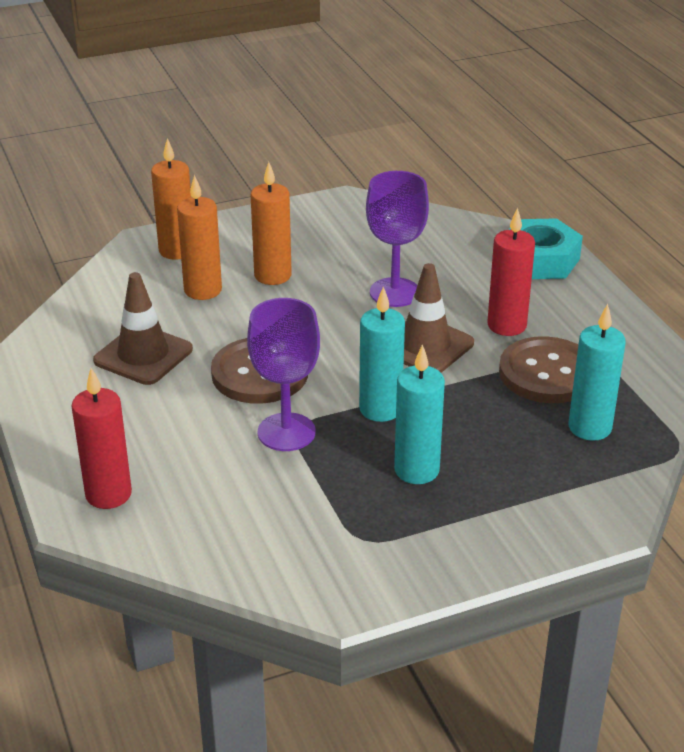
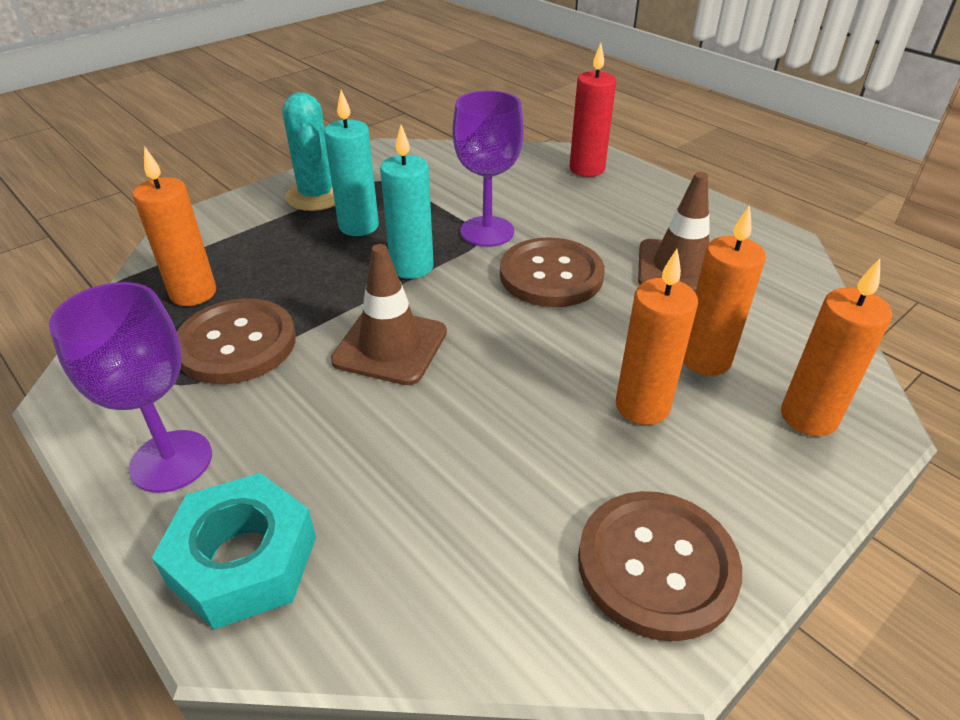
camera: 160 degrees right, 5 degrees up
purple goblet [366,171,429,307] -> purple goblet moved to [49,282,212,493]
red candle [487,208,535,336] -> none
turquoise candle [568,304,626,441] -> orange candle [132,146,216,306]
none -> turquoise cactus [282,92,335,211]
none -> brown button [578,491,742,641]

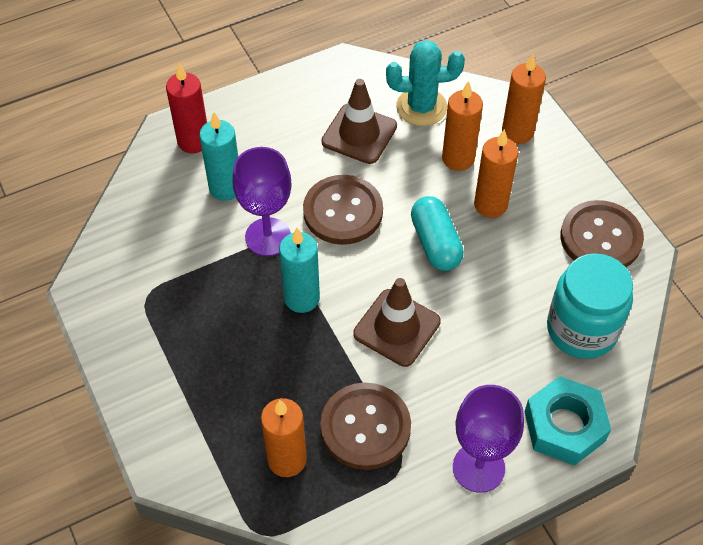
camera: 75 degrees left, 15 degrees up
turquoise cactus [282,92,335,211] -> turquoise cactus moved to [386,40,465,126]
turquoise candle [324,90,379,236] -> turquoise candle moved to [199,112,238,201]
none -> turquoise capsule [411,196,464,271]
none -> turquoise jar [547,253,633,359]

